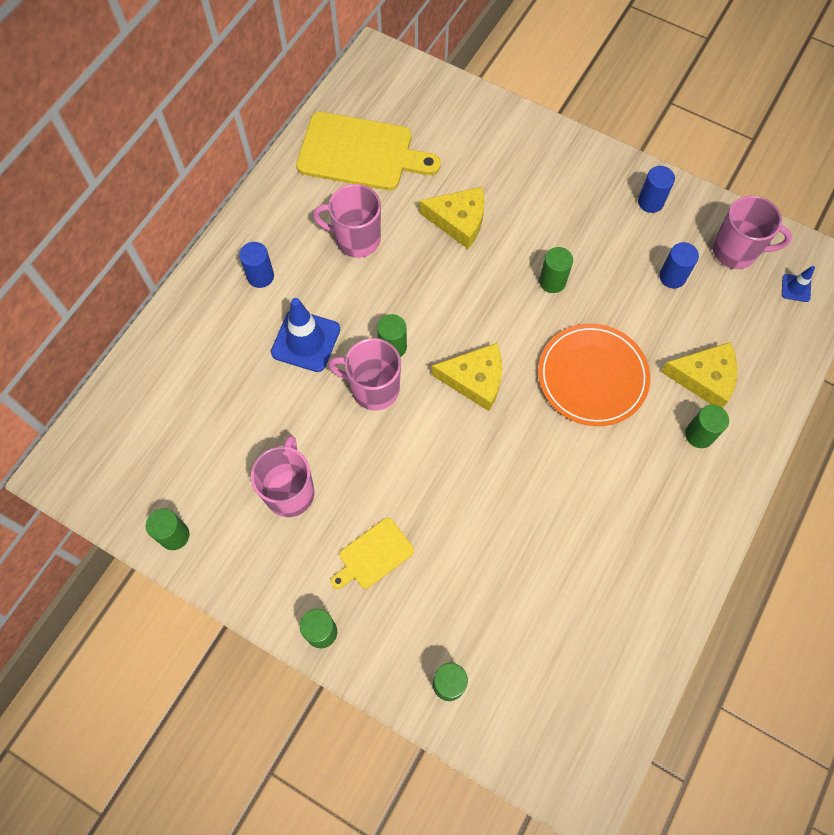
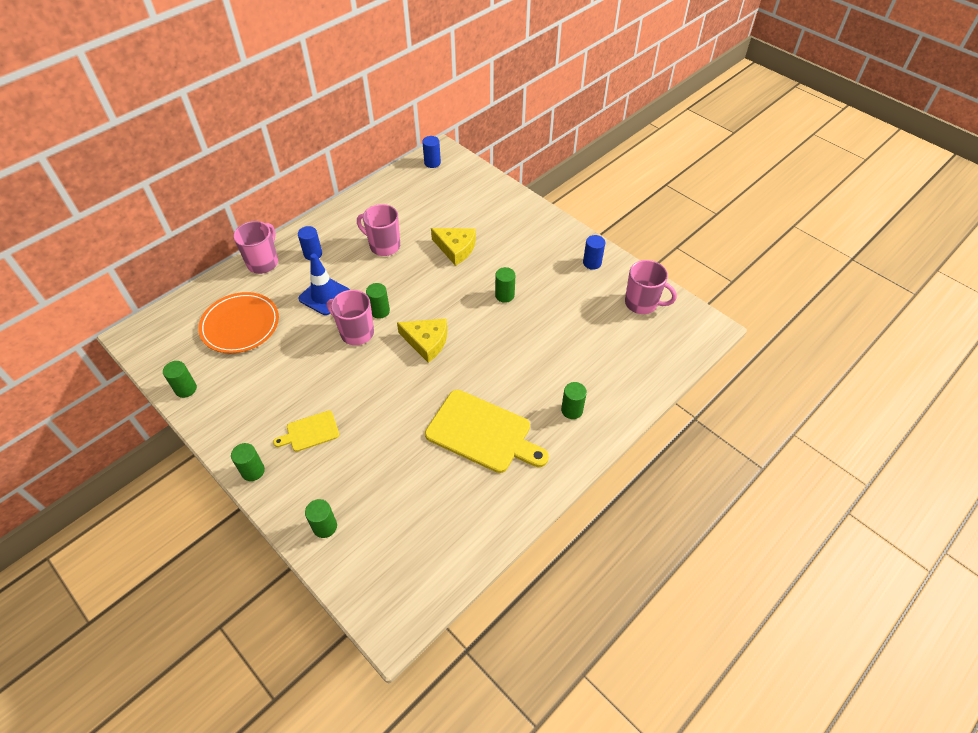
camera: 15 degrees right, 15 degrees down
pink mug [251,435,315,517] -> pink mug moved to [234,221,278,274]
yellow cutting board [296,112,441,190] -> yellow cutting board moved to [425,390,549,473]
orange plate [538,323,650,426] -> orange plate moved to [198,292,279,353]
blue cylinder [659,242,699,288] -> blue cylinder moved to [422,136,441,168]
yellow cheese [661,342,737,408] -> none
blue traffic cone [782,266,815,302] -> none

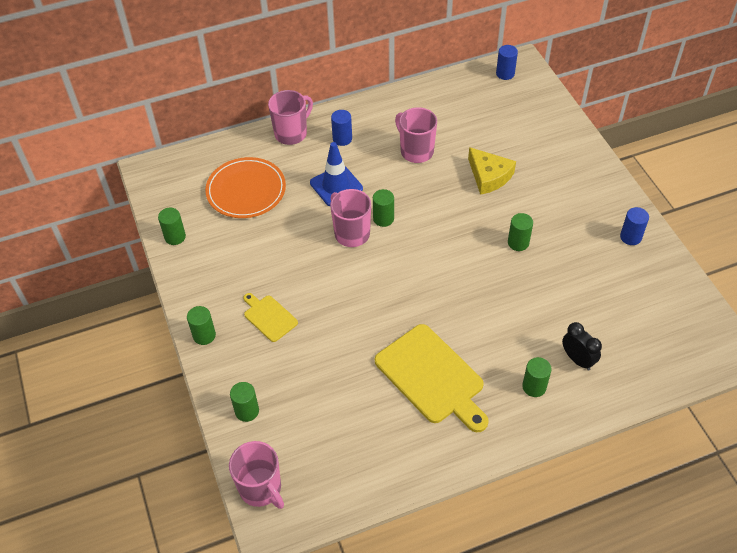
camera: 25 degrees right, 0 degrees up
yellow cutting board [273,411,339,452] -> yellow cutting board turned 45 degrees clockwise [243,293,298,342]
yellow cheese [397,318,447,363] -> none
pink mug [625,260,677,314] -> pink mug moved to [229,441,284,509]
none -> black clock [562,322,602,371]

